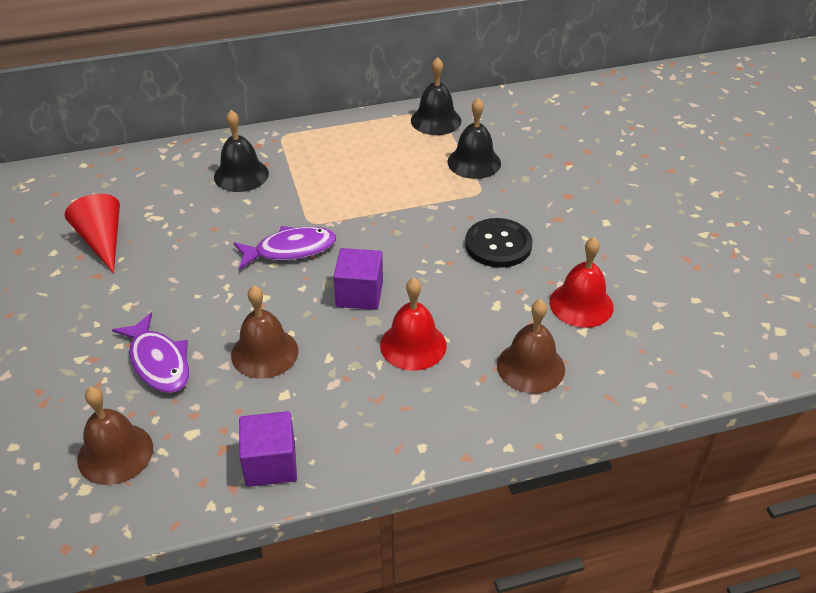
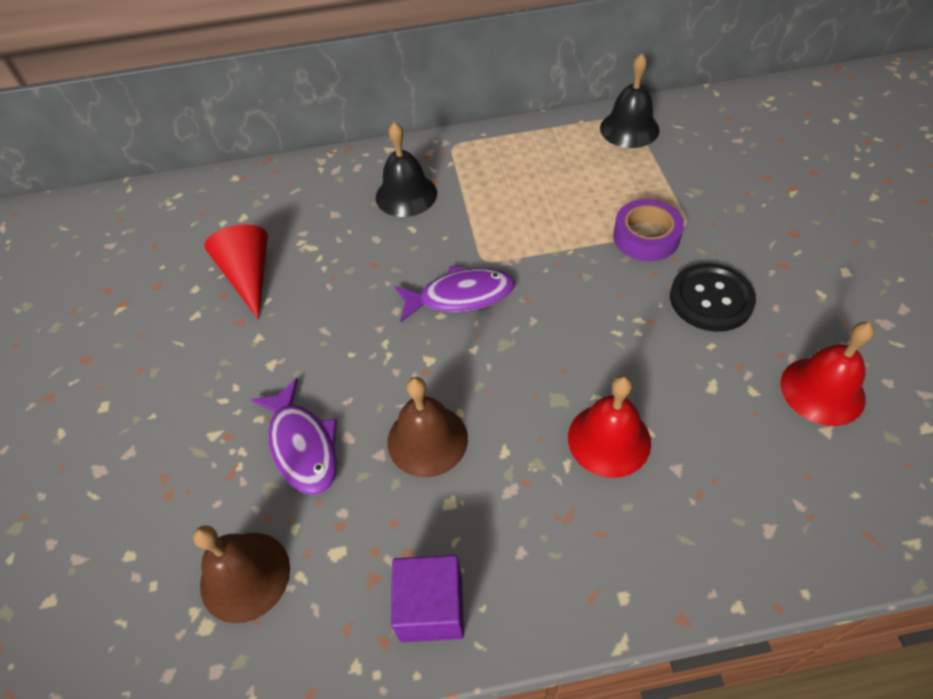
camera: 10 degrees right, 10 degrees up
purple cube [333,248,383,310] -> none
black bell [447,98,501,179] -> none
brown bell [497,299,565,393] -> none
none -> purple tape [613,199,684,261]

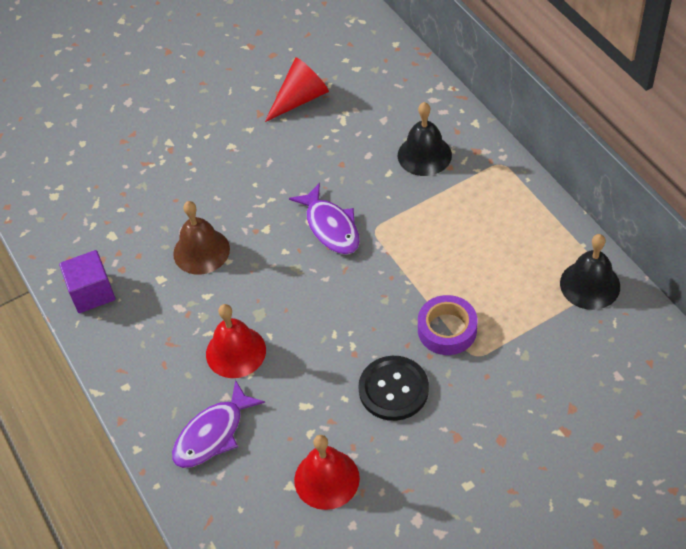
camera: 70 degrees right, 0 degrees up
brown bell [193,525,290,623] -> none
purple fish [251,378,337,495] -> purple fish moved to [172,380,265,468]

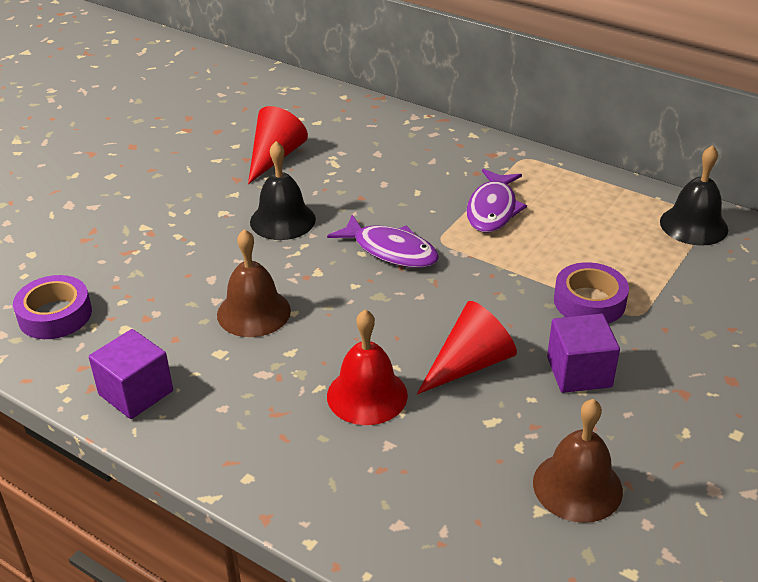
camera: 30 degrees left, 15 degrees down
purple fish [172,380,265,468] -> purple fish moved to [466,169,527,233]
red bell [294,435,360,510] -> brown bell [533,399,623,523]
black button [358,356,429,421] -> purple cube [547,314,620,393]
black bell [398,102,452,176] -> black bell moved to [250,141,316,240]
none -> purple tape [13,275,92,339]
none -> red cone [417,301,517,394]

